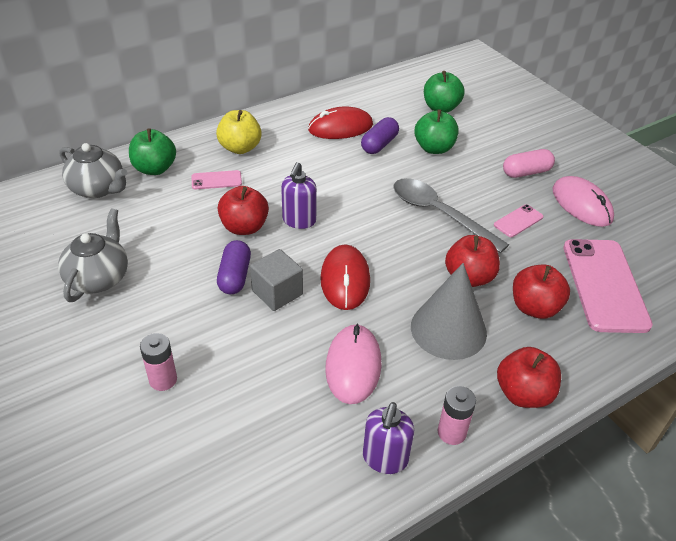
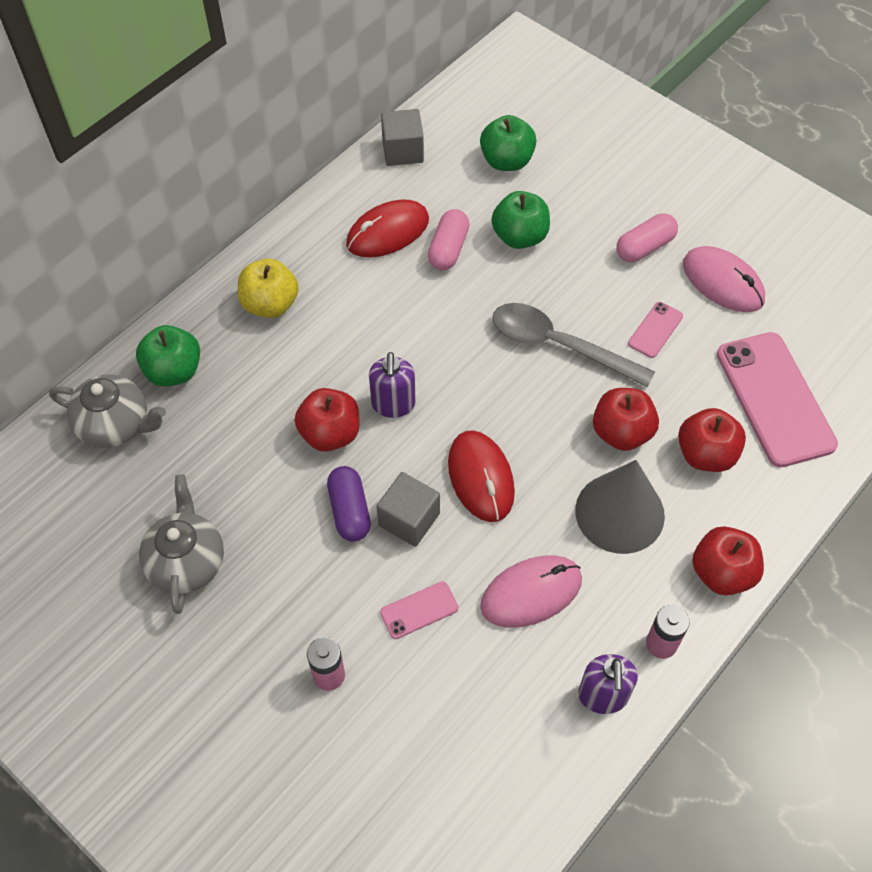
camera: 15 degrees left, 15 degrees up
pink phone [192,170,242,189] -> pink phone moved to [380,581,459,639]
pink mouse [325,324,381,404] -> pink mouse turned 75 degrees clockwise [480,555,582,628]
purple capsule [361,117,399,154] -> pink capsule [428,209,469,270]
none -> grey cube [381,109,424,166]

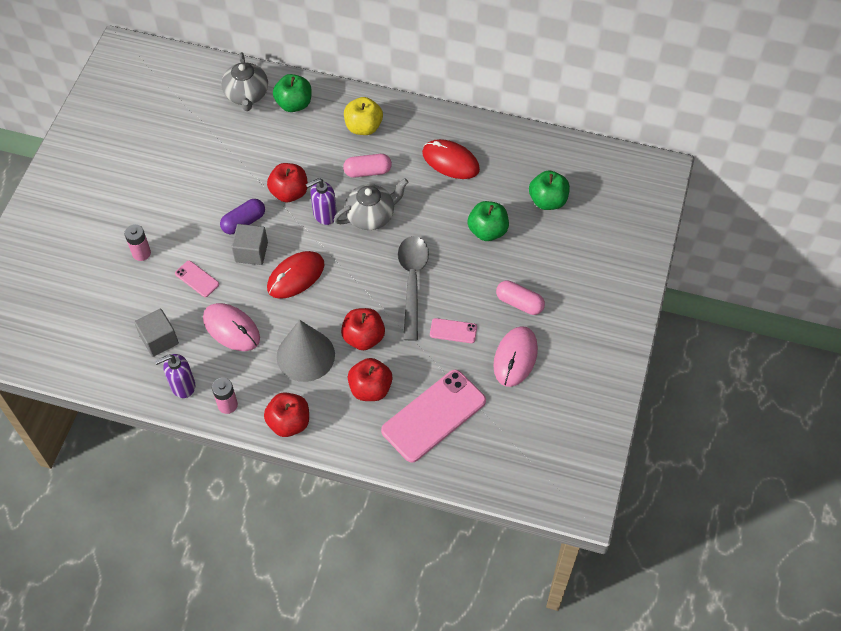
camera: 65 degrees right, 0 degrees up
grey teapot [139,475,224,614] -> grey teapot moved to [334,178,408,230]
grey cube [381,109,424,166] -> grey cube moved to [134,309,179,357]
pink capsule [428,209,469,270] -> pink capsule moved to [343,154,392,178]

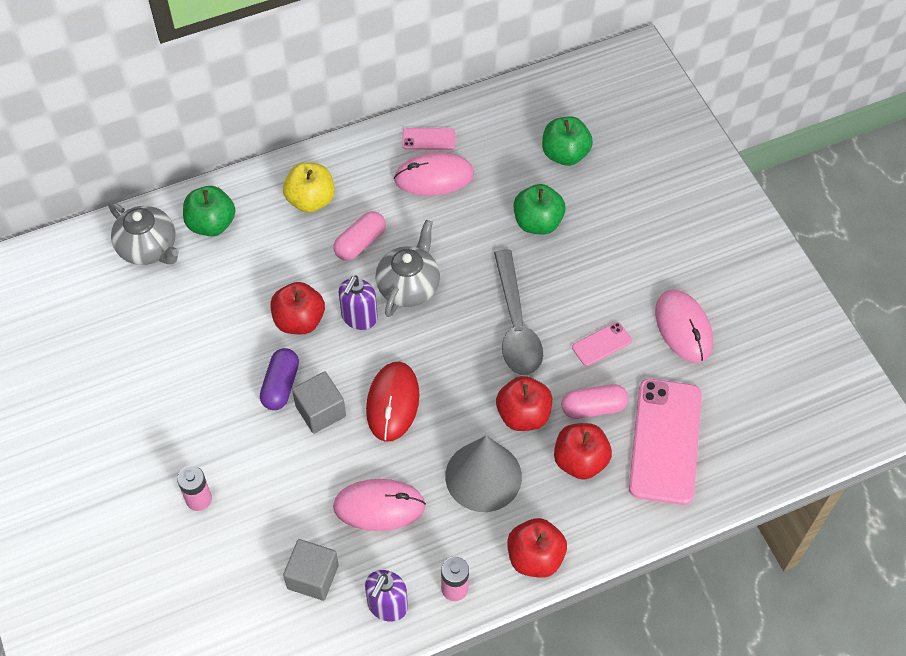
camera: 40 degrees left, 0 degrees up
pink phone [175,261,219,297] -> pink phone moved to [402,128,455,150]
grey spoon [398,236,429,341] -> grey spoon turned 150 degrees counterclockwise [494,249,543,376]
red mouse [422,139,480,179] -> pink mouse [394,152,474,196]
pink capsule [496,281,545,315] -> pink capsule moved to [561,384,628,419]

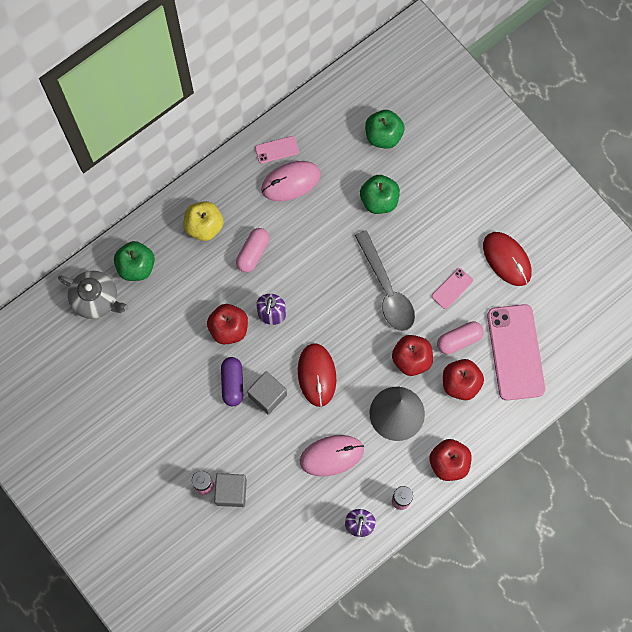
camera: 15 degrees left, 15 degrees up
grey cube [283,539,339,601] -> grey cube moved to [214,473,247,507]
grey teapot [375,220,440,317] -> none
pink mouse [655,289,713,363] -> red mouse [483,232,531,286]

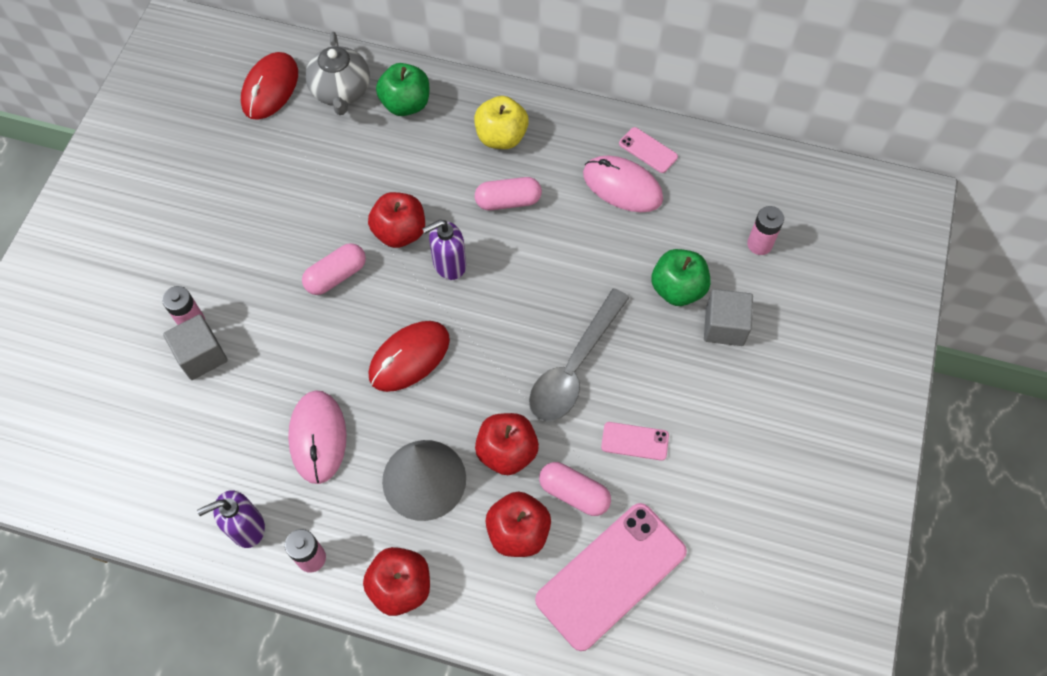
camera: 55 degrees right, 10 degrees down
purple capsule [221,357,243,406] -> pink capsule [302,243,366,295]
grey cube [247,371,287,415] -> grey cube moved to [704,289,753,346]
pink mouse [300,435,364,476] -> pink mouse turned 45 degrees clockwise [288,390,347,484]
green apple [365,110,405,149] -> pink battery [747,206,784,255]
red mouse [483,232,531,286] -> red mouse moved to [241,52,298,120]

